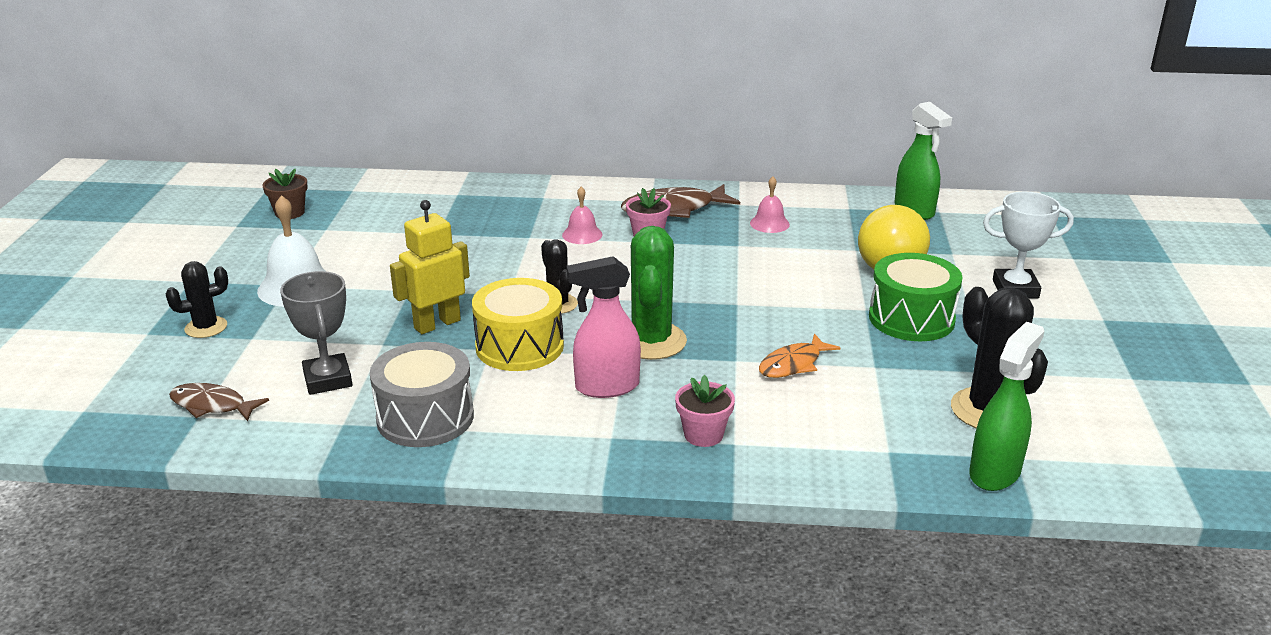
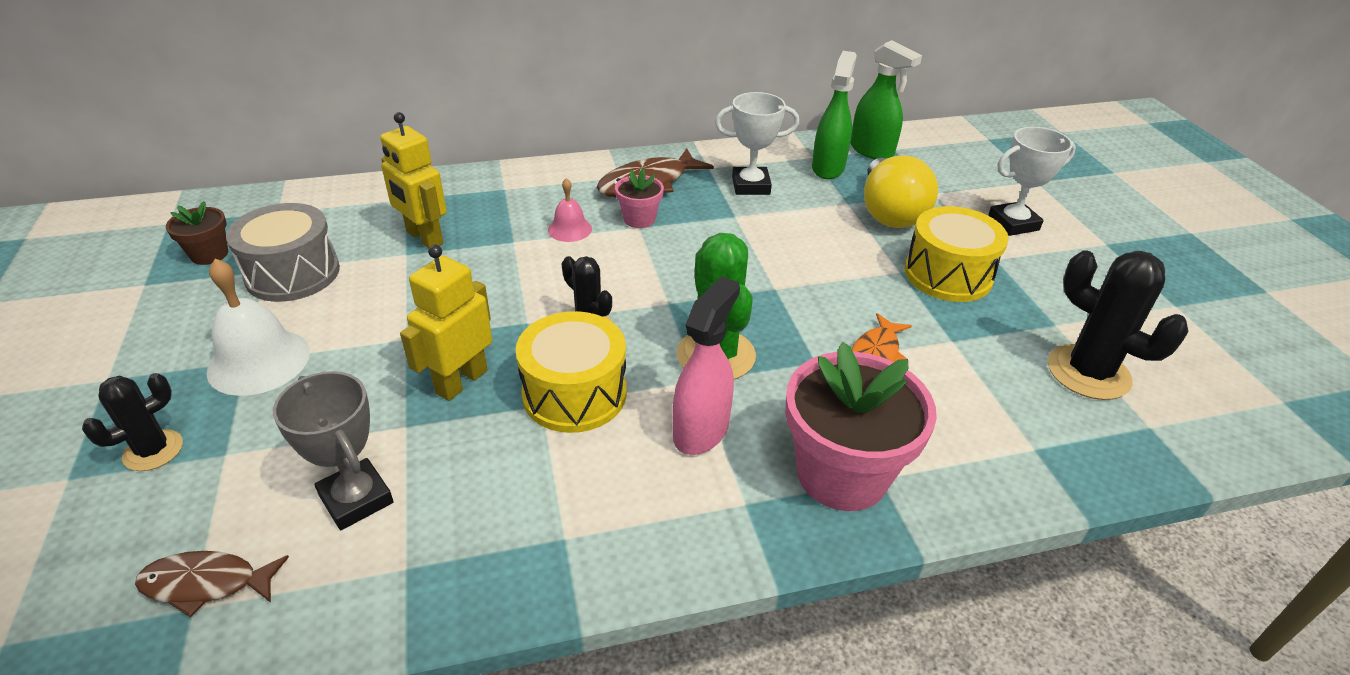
camera: 20 degrees left, 10 degrees up
grey drum [370,342,474,447] -> grey drum moved to [226,203,340,302]
pink spray bottle [567,256,641,398] -> pink spray bottle turned 150 degrees clockwise [673,276,740,455]
pink flower pot [675,375,735,447] -> pink flower pot [785,342,937,511], size x2.01
pink bell [750,176,790,233] -> white trophy [715,92,799,195]
green drum [869,253,963,341] -> yellow drum [905,206,1009,302]
green spray bottle [969,322,1044,491] -> green spray bottle moved to [812,51,857,179]
none -> yellow robot [380,112,447,249]

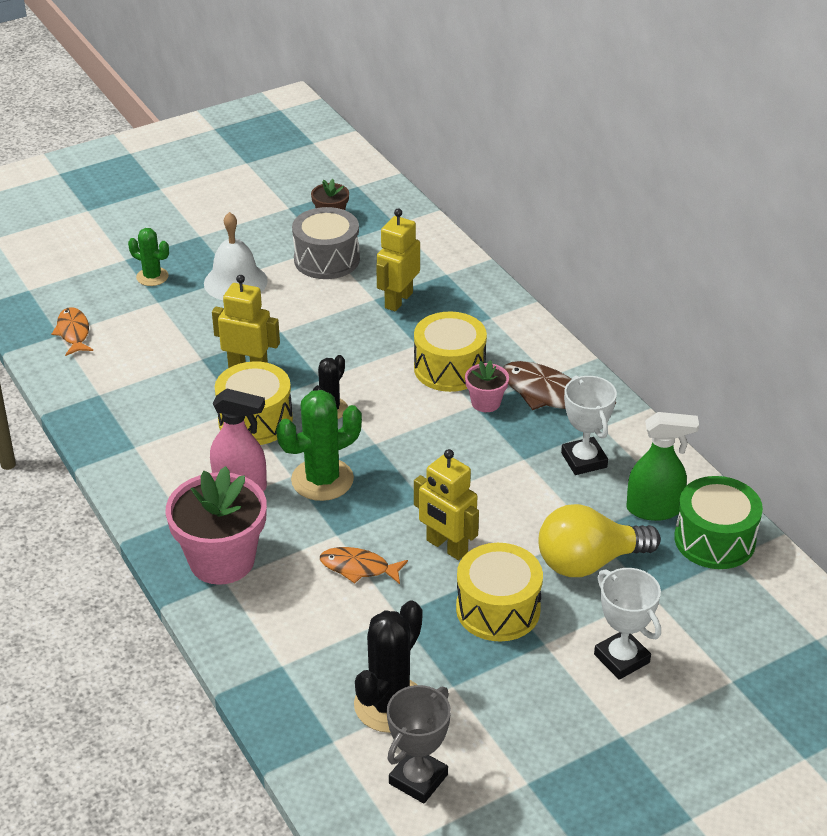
camera: 75 degrees right, 0 degrees up
black cactus [82,373,183,471] -> green cactus [128,228,169,286]
brown fish [135,551,289,617] -> orange fish [52,307,93,356]
grey trophy [273,371,394,530] -> grey trophy moved to [387,685,451,803]
pink bell [548,178,592,242] -> yellow drum [414,312,487,392]
green spray bottle [850,40,922,159] -> green drum [674,476,763,569]
none -> yellow robot [414,449,479,560]

